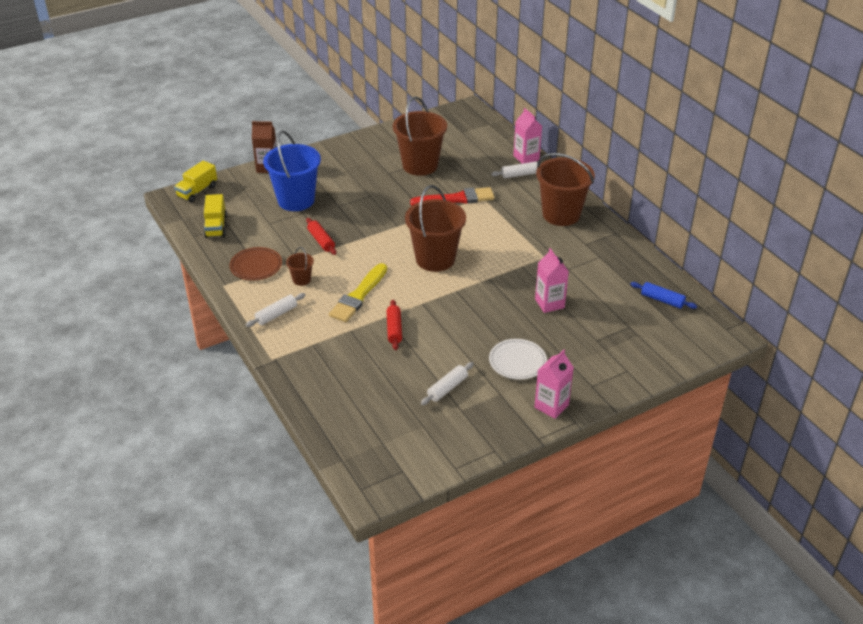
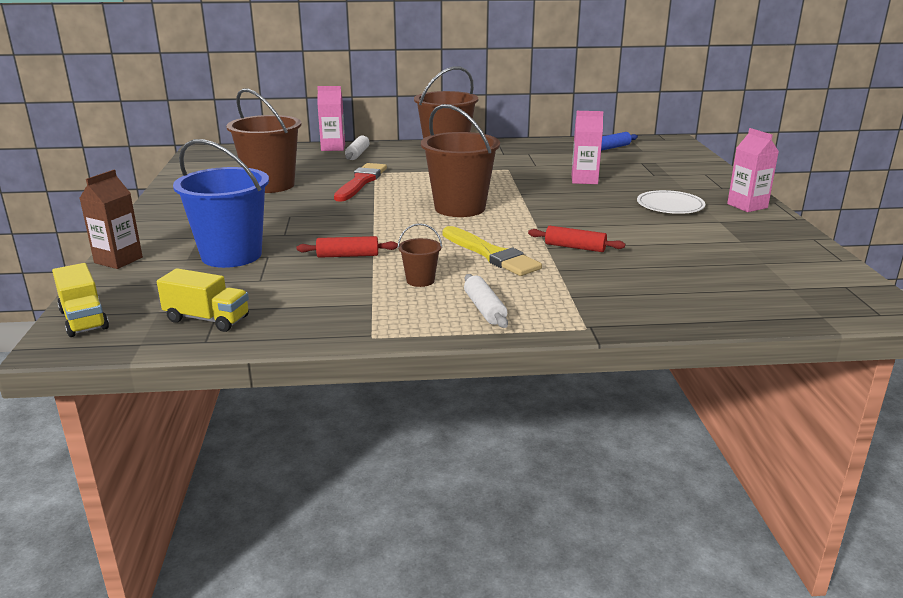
camera: 65 degrees left, 15 degrees down
brown plate [229,247,282,281] -> none
white rolling pin [421,362,474,405] -> none

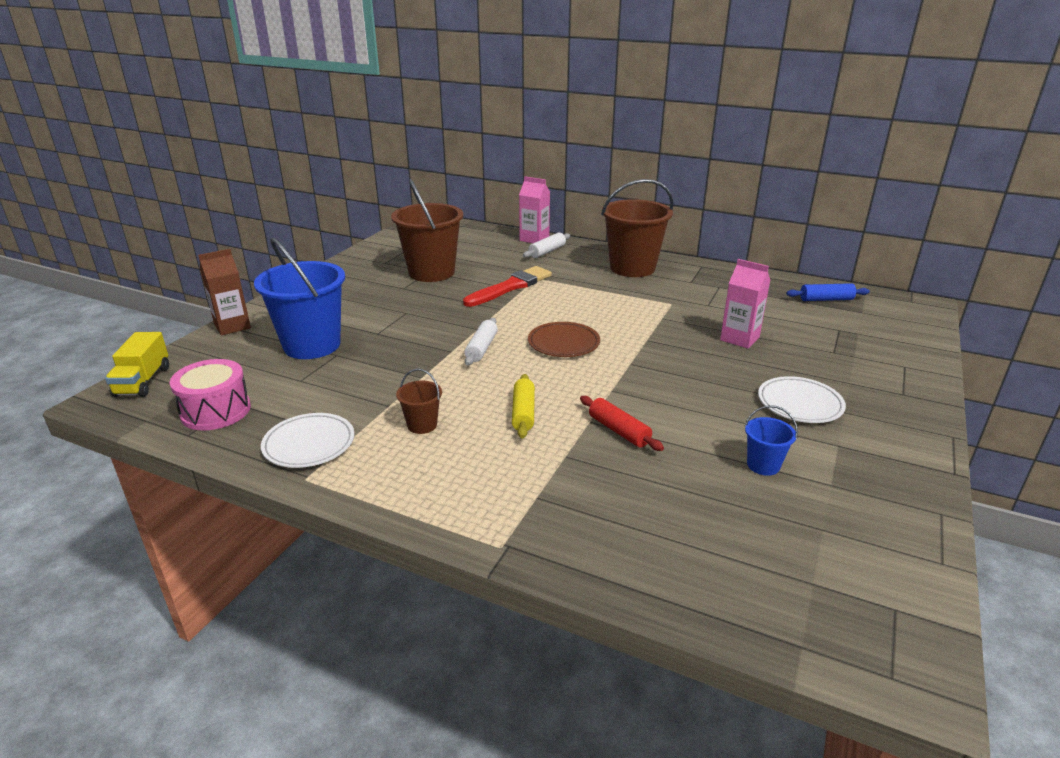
camera: 30 degrees right, 5 degrees up
yellow truck [157,268,249,332] -> pink drum [170,359,251,430]
red rolling pin [297,236,398,258] -> none
brown bucket [421,104,500,217] -> brown plate [528,322,600,357]
yellow brush [443,226,542,276] -> yellow rolling pin [512,374,535,439]
white rolling pin [464,274,508,328] -> white rolling pin moved to [464,318,498,365]
pink carton [727,128,779,212] -> none
none -> white plate [261,413,354,468]
none -> blue bucket [745,405,798,476]

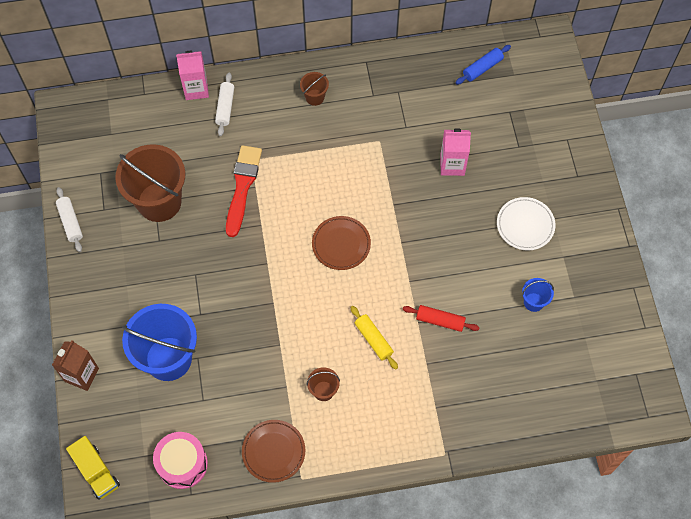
camera: 35 degrees left, 35 degrees up
white plate [261,413,354,468] -> brown plate [242,420,305,483]
white rolling pin [464,318,498,365] -> white rolling pin moved to [56,187,83,252]
brown bucket [601,179,674,277] -> brown bucket [300,72,329,106], size x0.45

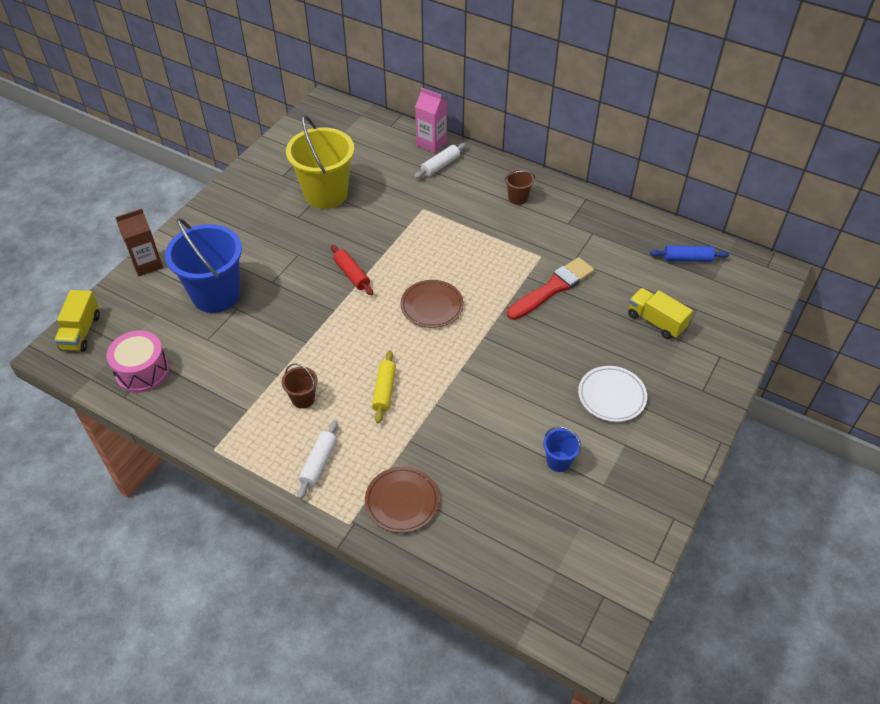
camera: 40 degrees right, 15 degrees down
white rolling pin [56,187,83,252] -> white rolling pin moved to [297,421,338,499]
brown bucket [115,144,185,222] -> yellow bucket [286,115,354,209]
red brush [226,145,262,237] -> red brush moved to [507,257,594,320]
brown plate [242,420,305,483] -> brown plate moved to [365,467,439,533]
red rolling pin [403,305,480,332] -> red rolling pin moved to [331,245,373,295]
pink carton [440,128,471,176] -> none
none -> yellow truck [628,288,693,339]

